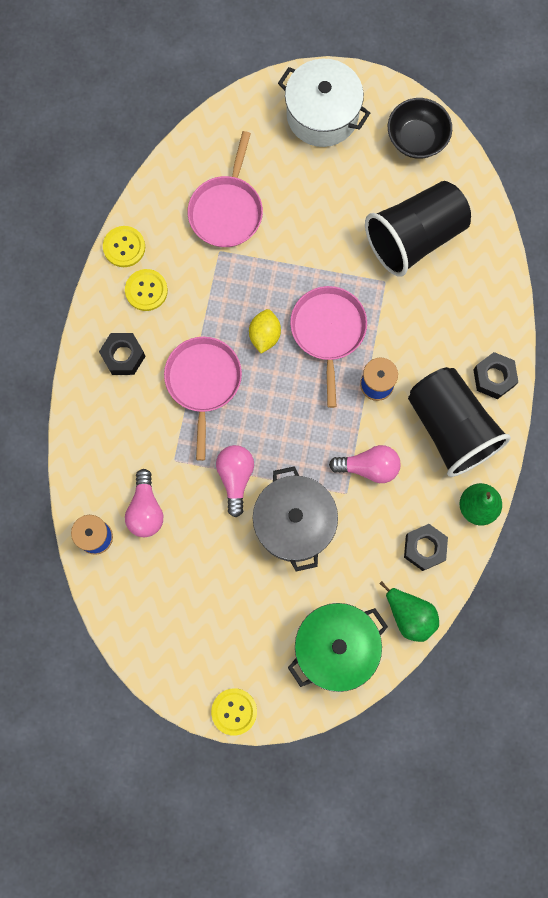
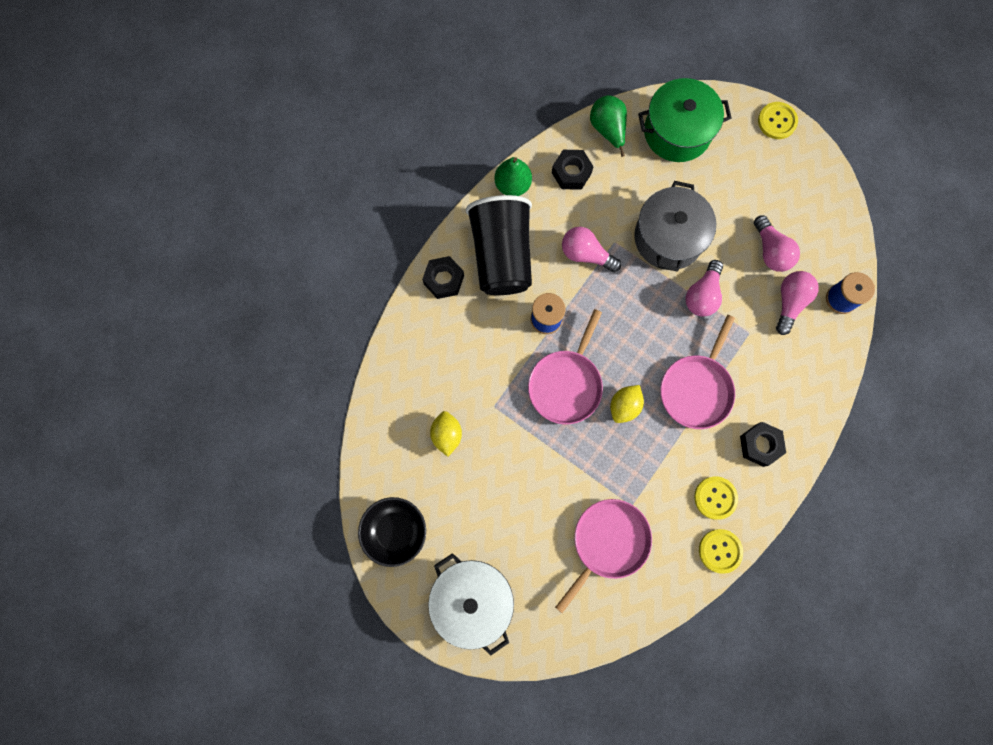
camera: 155 degrees left, 0 degrees up
black cup [365,181,471,277] -> yellow lemon [430,411,462,457]
none -> pink light bulb [754,215,800,272]

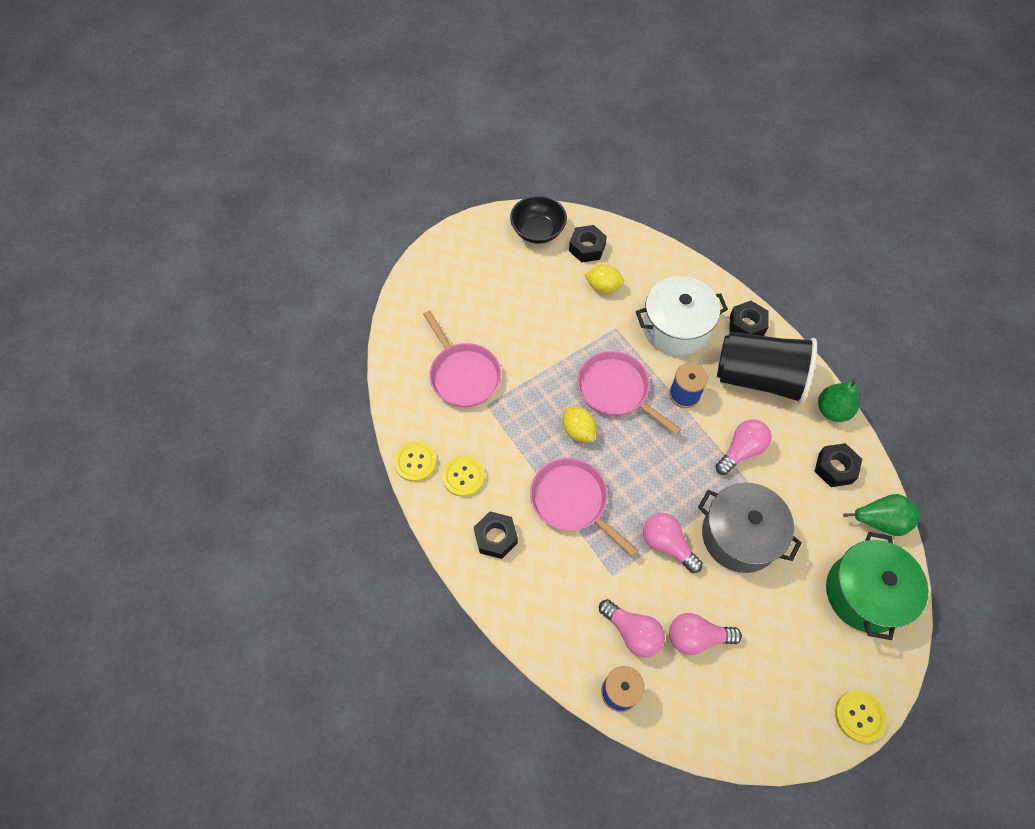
camera: 110 degrees right, 15 degrees down
white pot [428,553,514,656] -> white pot moved to [636,276,728,356]
none -> black nut [569,225,607,263]

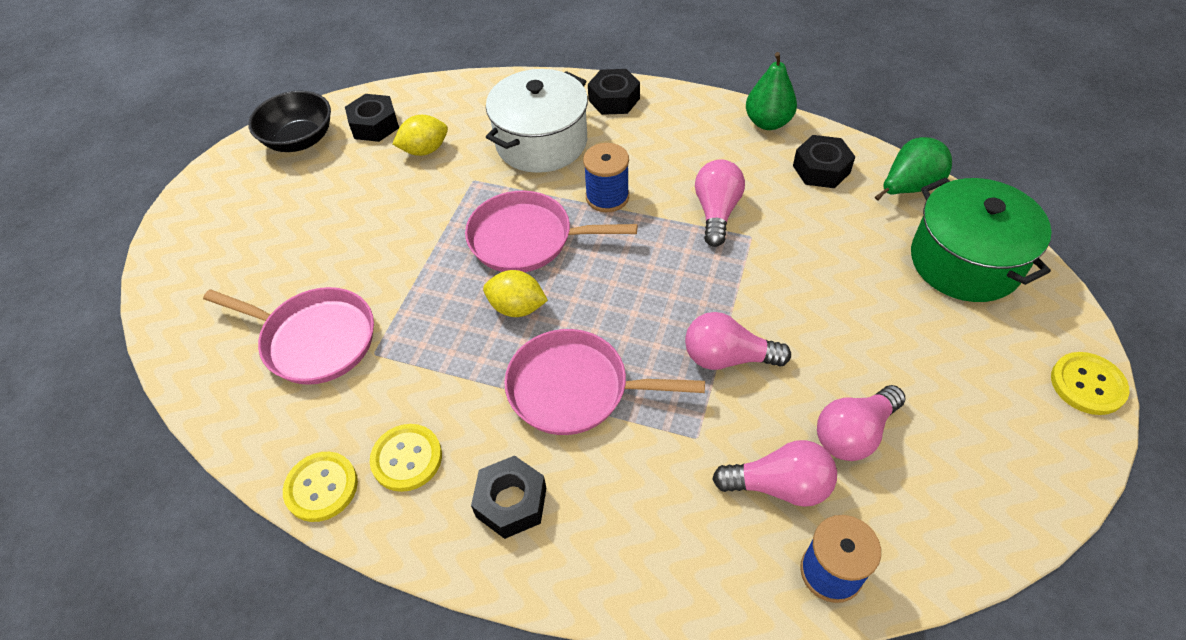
camera: 35 degrees left, 10 degrees down
grey pot [698,483,802,573] -> none
black cup [717,332,817,404] -> none

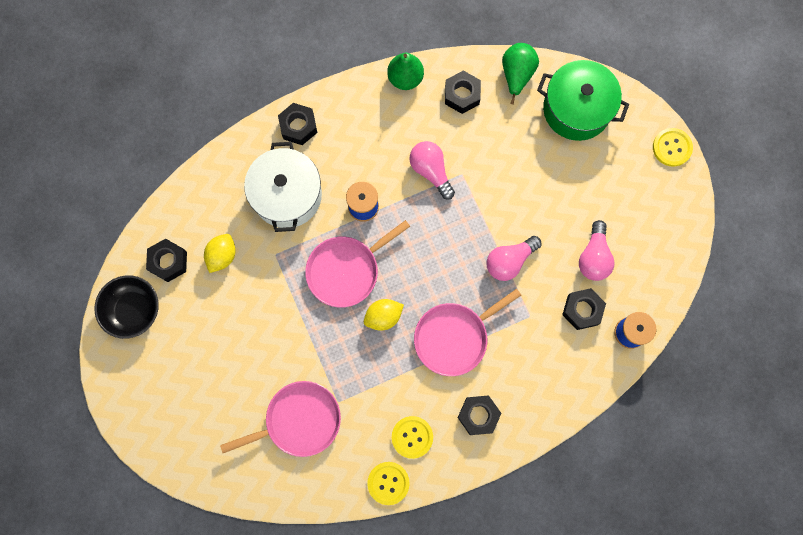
camera: 45 degrees left, 25 degrees up
pink light bulb [713,440,837,507] -> black nut [562,288,606,330]

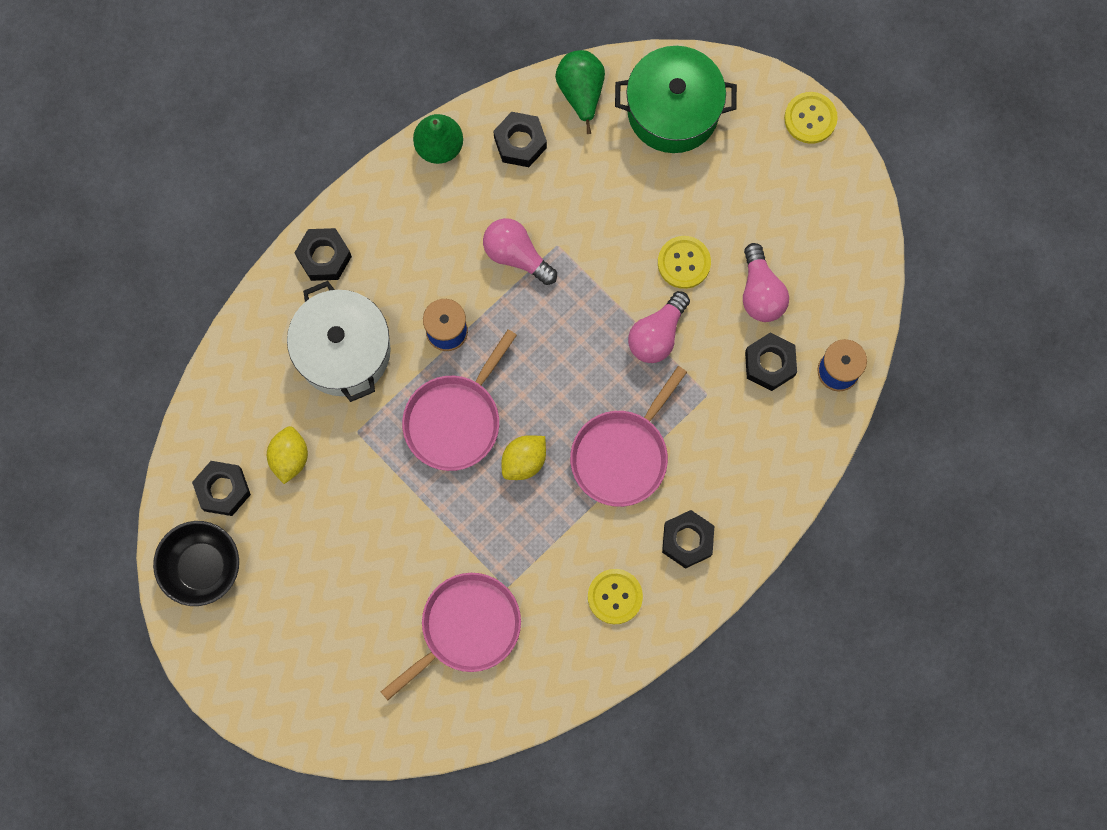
camera: 20 degrees left, 0 degrees up
yellow button [367,462,410,505] -> yellow button moved to [658,236,711,289]

